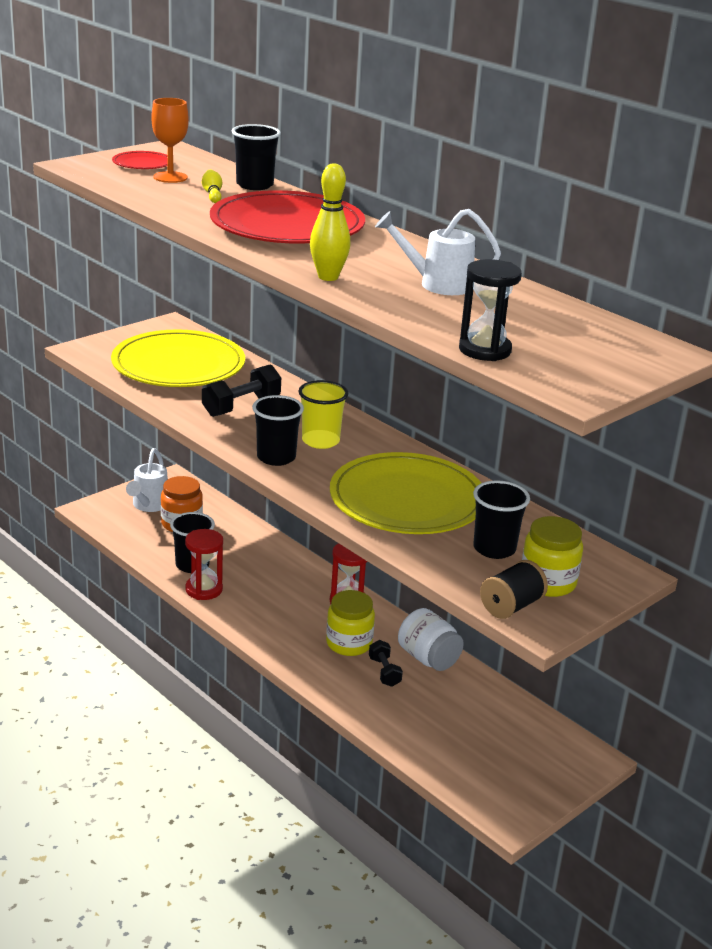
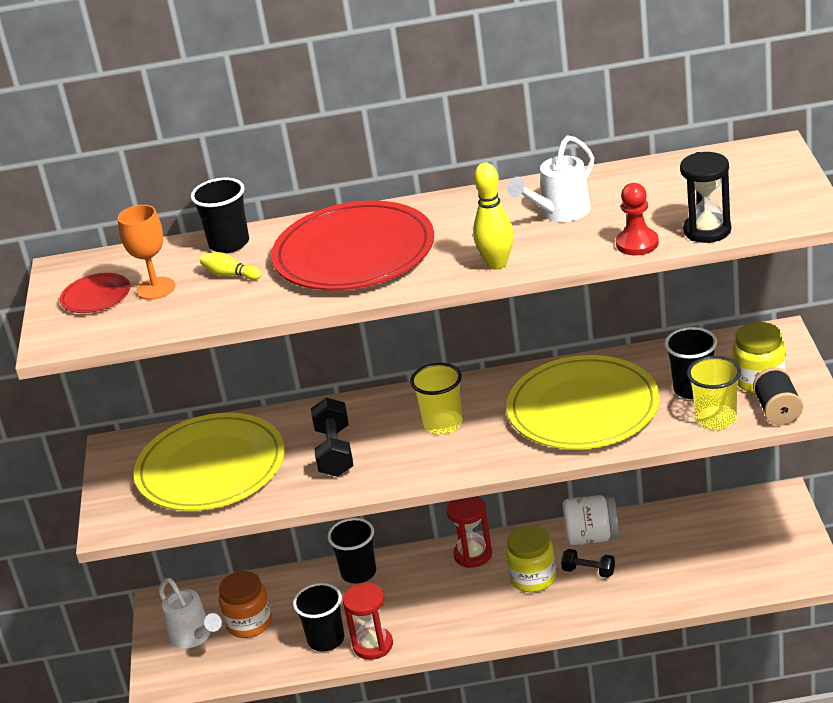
camera: 45 degrees left, 5 degrees up
black cup [252,395,304,466] -> black cup moved to [327,518,376,584]
none -> red pawn [616,183,659,255]
none -> yellow cup [687,356,741,430]

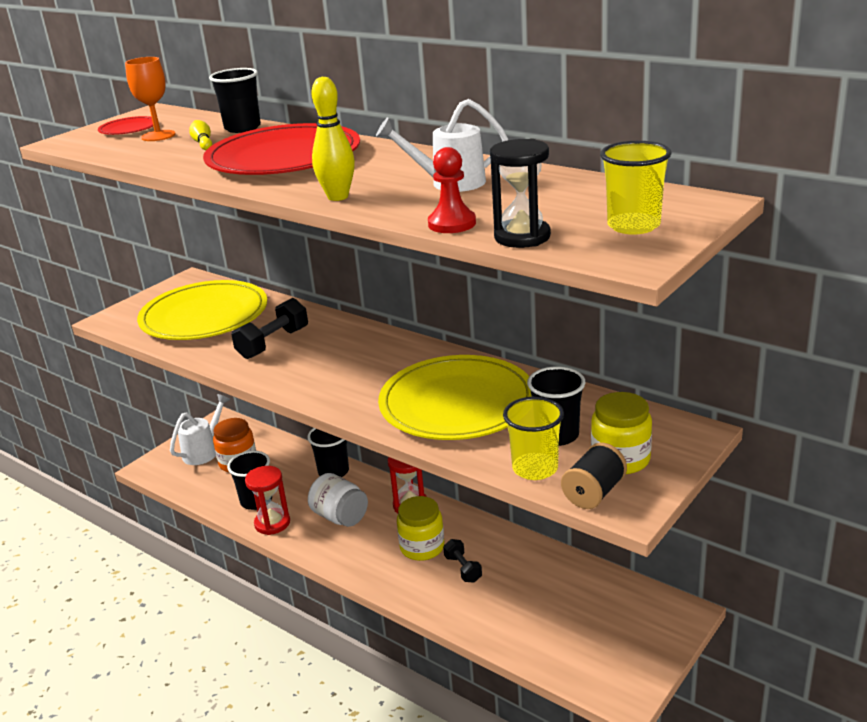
camera: 40 degrees right, 5 degrees down
white watering can [159,578,222,649] -> white watering can turned 150 degrees counterclockwise [170,394,230,465]
yellow cup [410,363,462,434] -> yellow cup moved to [600,141,672,235]
white jar [563,495,619,545] -> white jar moved to [308,473,368,527]

